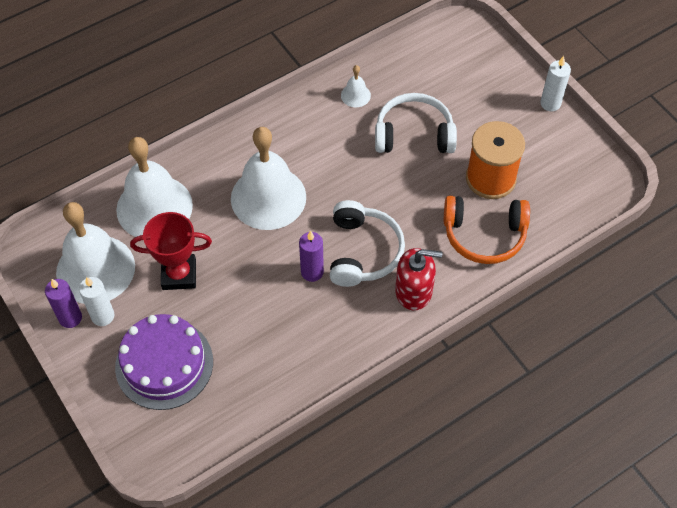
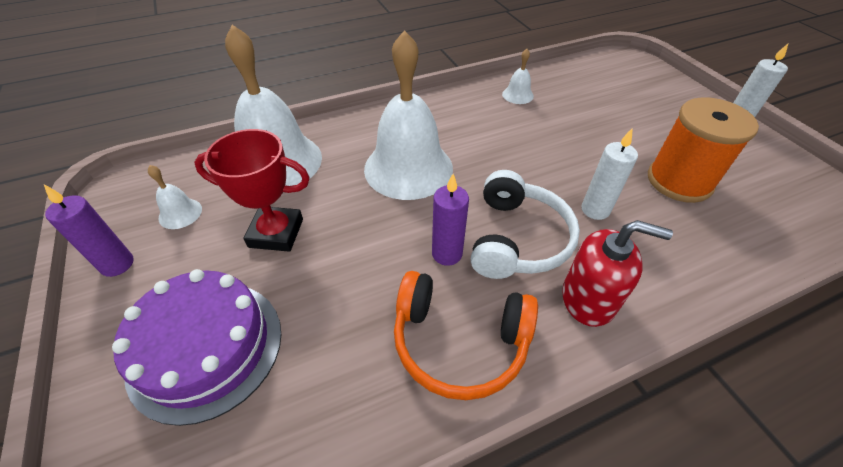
camera: 10 degrees right, 10 degrees down
white bell [56,202,135,304] -> white bell [148,165,202,229], size x0.42
white candle [79,277,114,326] -> white candle moved to [581,129,638,220]
white headphones [375,93,457,153] -> none
orange headphones [444,196,530,264] -> orange headphones moved to [394,271,538,400]

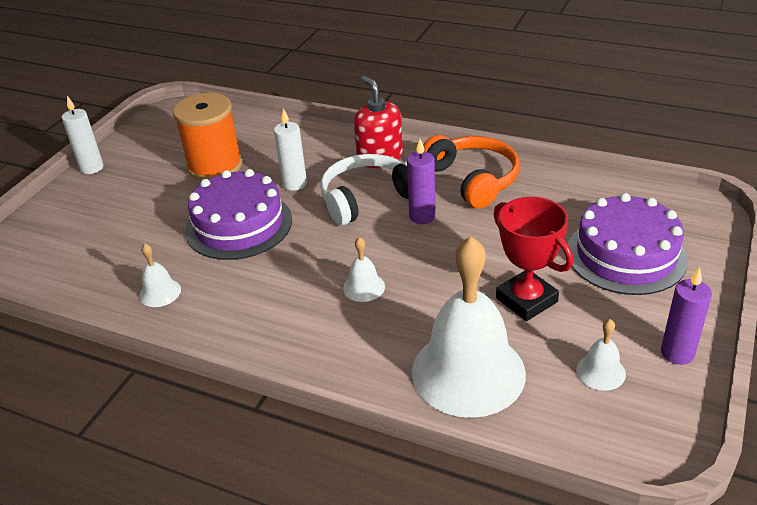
camera: 130 degrees left, 10 degrees down
white bell [364,30,453,200] -> white bell [343,237,385,302], size x0.42
none -> purple cake [185,169,292,260]

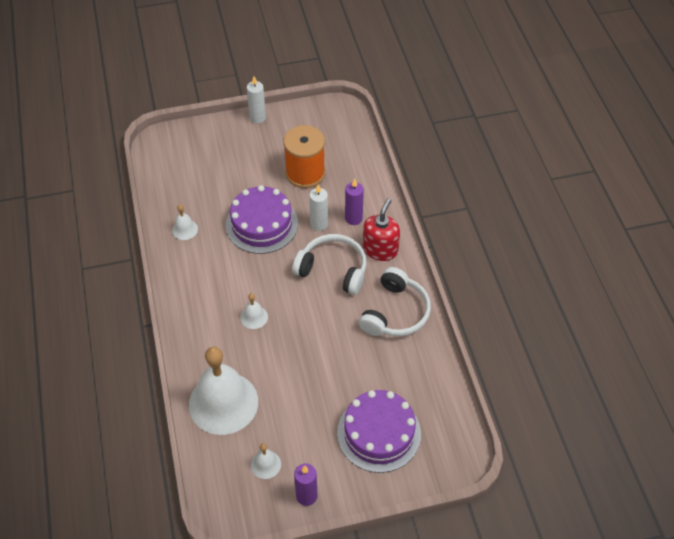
camera: 50 degrees right, 15 degrees up
purple candle [407,139,436,224] -> purple candle moved to [345,179,364,225]
orange headphones [423,135,520,208] -> white headphones [359,267,431,336]
red trophy [493,197,573,321] -> none

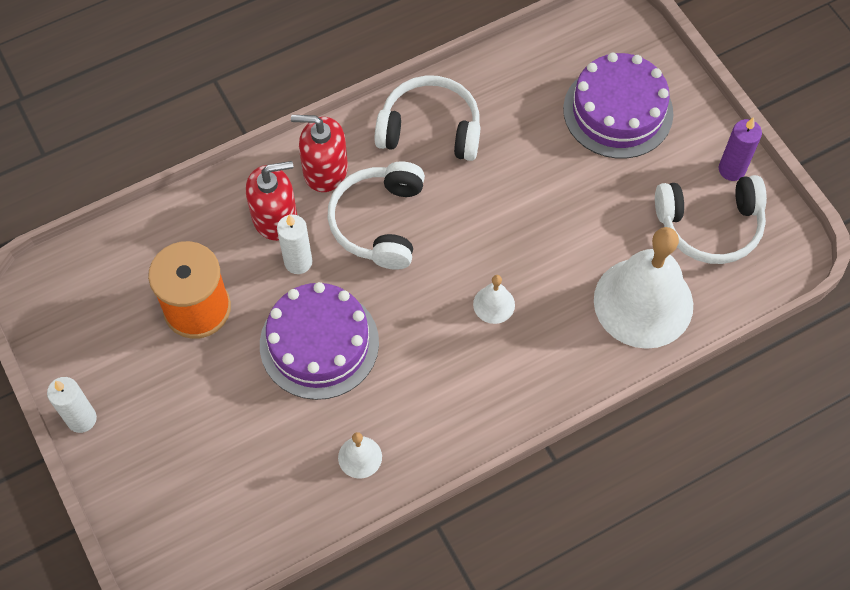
camera: 105 degrees left, 10 degrees up
white bell [251,443,281,479] -> white headphones [655,175,767,264]
purple candle [345,179,364,225] -> red soap dispenser [246,161,297,241]

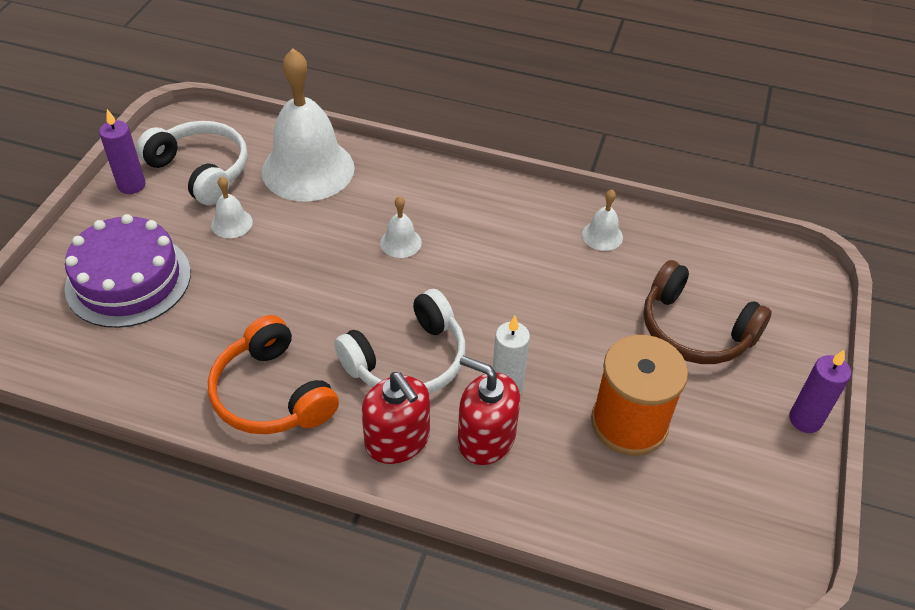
camera: 135 degrees left, 15 degrees down
white candle [47,377,97,433] -> purple candle [789,350,851,433]
purple cake [260,282,379,400] -> none
white headphones [375,75,481,161] -> orange headphones [208,315,339,434]
none -> white bell [211,176,253,238]
none -> brown headphones [643,260,772,364]

